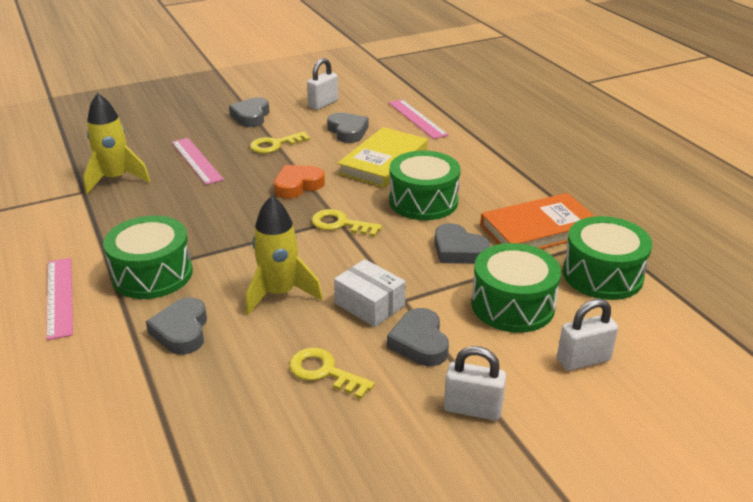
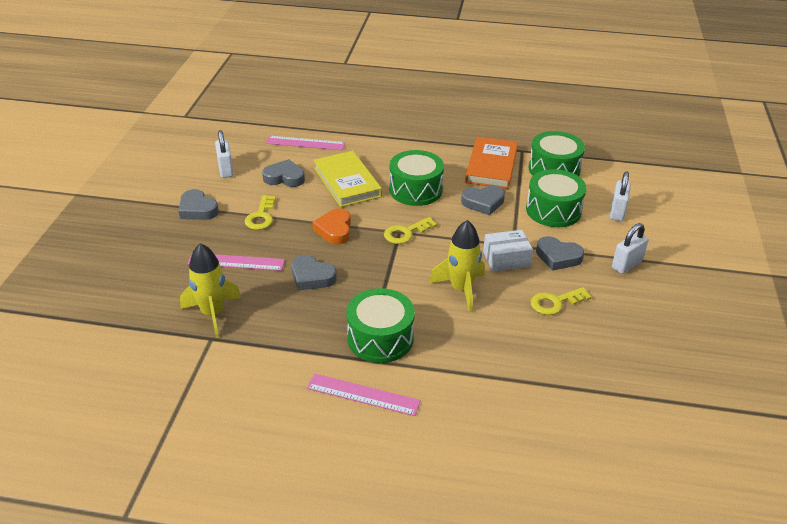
camera: 55 degrees left, 5 degrees up
grey heart [146,297,207,355] -> grey heart moved to [291,255,337,290]

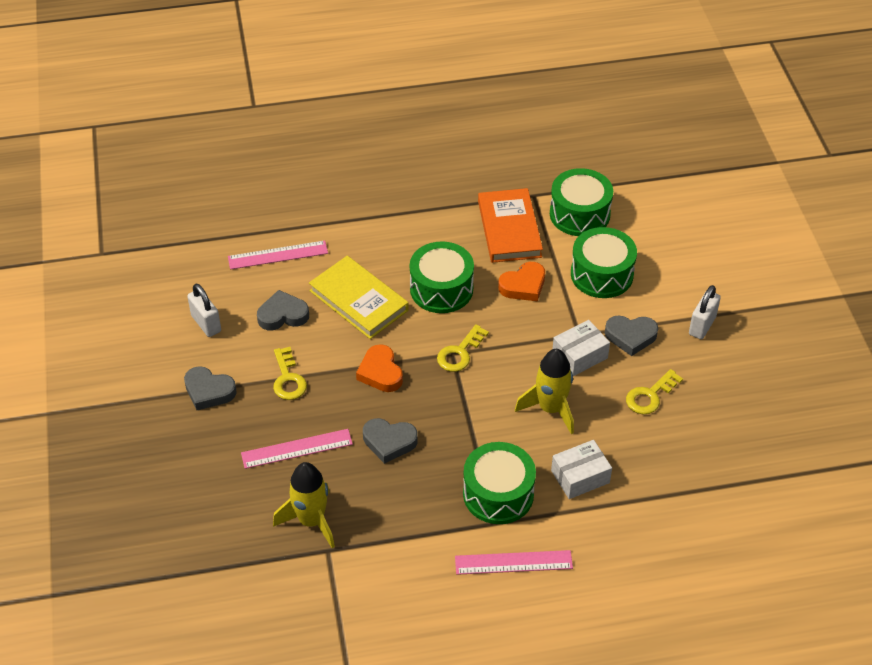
camera: 20 degrees left, 10 degrees up
grey heart [461,186,505,215] -> orange heart [498,262,545,301]
white padlock [610,172,631,221] -> none
none -> white box [551,440,612,499]

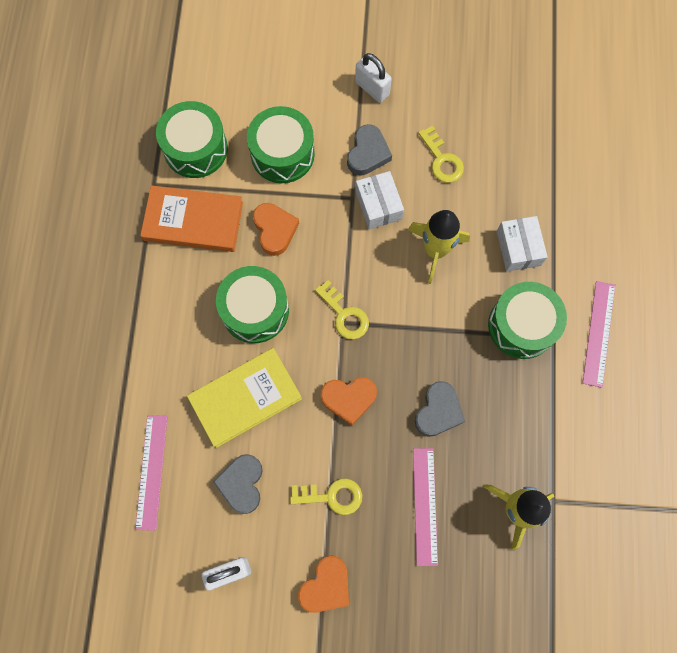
camera: 75 degrees left, 25 degrees up
grey heart [184,366,237,410] -> orange heart [298,555,349,613]

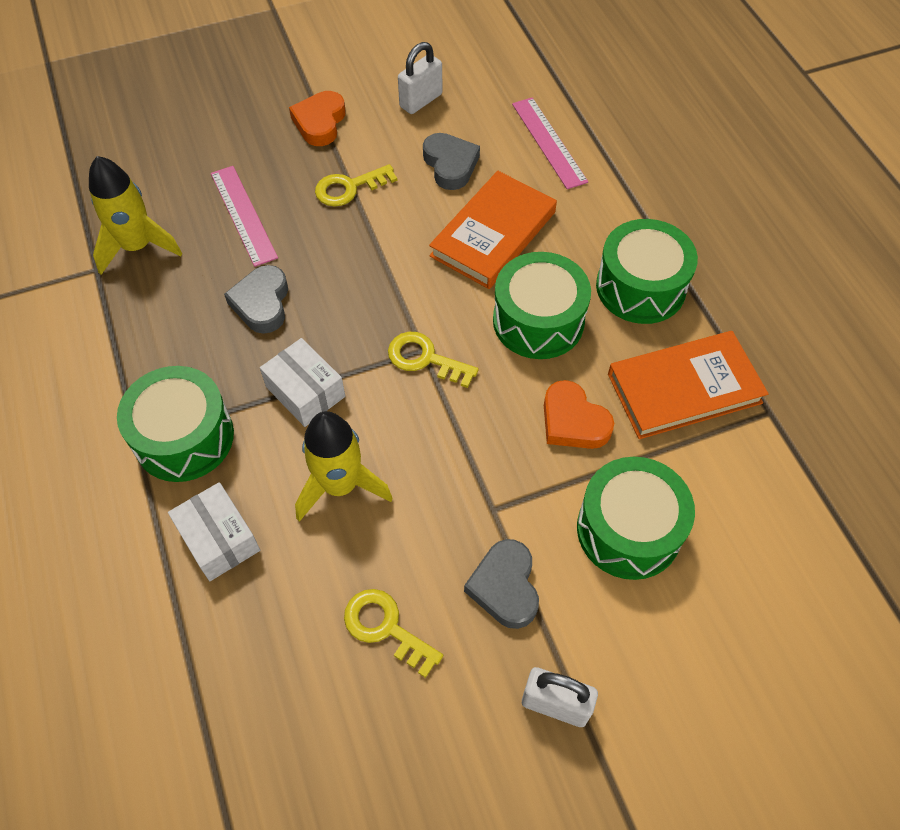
camera: 155 degrees right, 15 degrees down
green drum [156,101,228,178] -> green drum moved to [596,219,698,324]
yellow book [187,348,302,448] -> orange book [429,171,557,289]
orange heart [321,377,377,426] -> none
white box [355,171,404,229] -> white box moved to [260,338,345,427]
pink ruler [583,281,615,388] -> none

